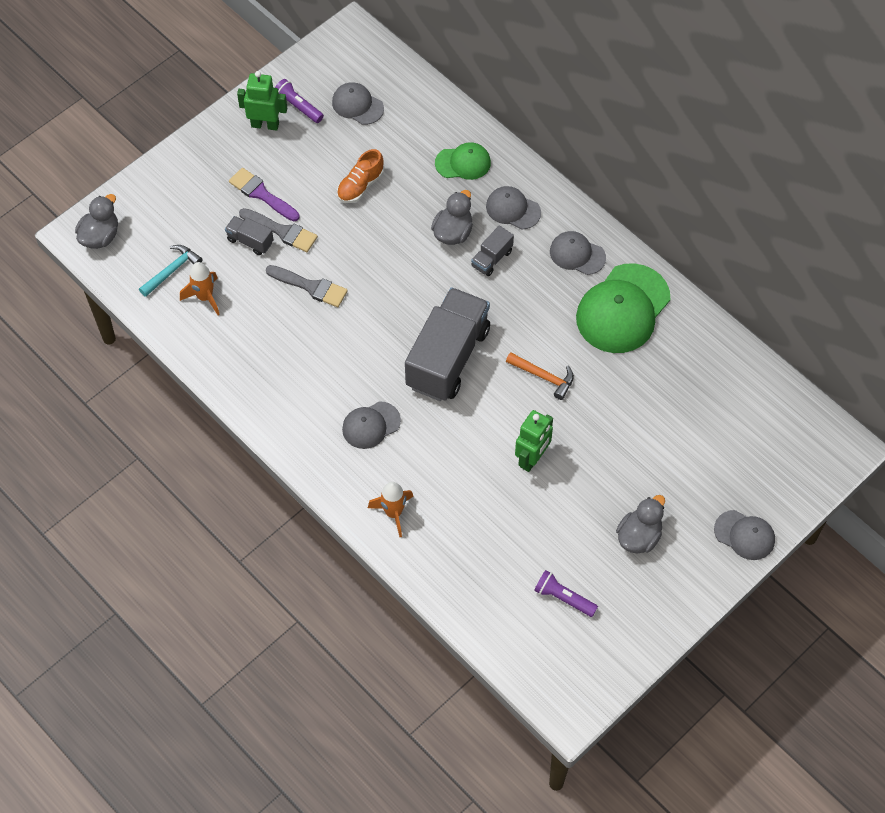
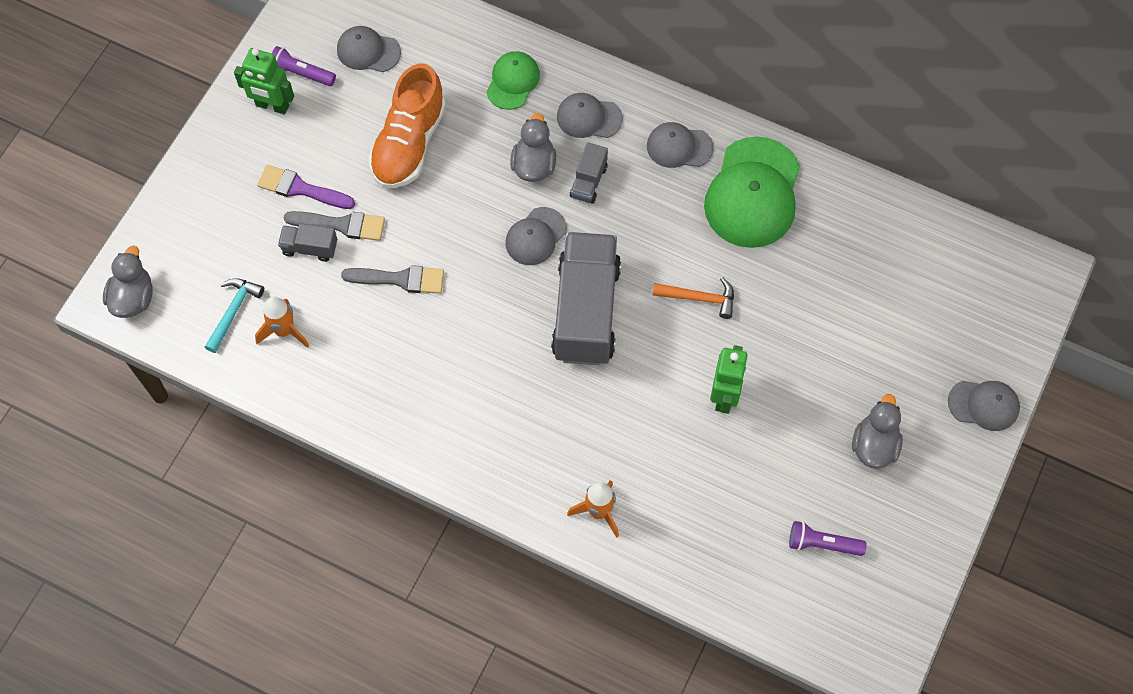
camera: 20 degrees left, 5 degrees up
green robot [237,71,287,131] -> green robot turned 150 degrees counterclockwise [234,48,294,114]
orange shoe [337,149,384,203] -> orange shoe [368,63,446,188], size x1.72
grey cap [342,401,401,449] -> grey cap moved to [505,207,567,265]
green cap [435,142,491,180] -> green cap turned 45 degrees counterclockwise [486,51,540,110]

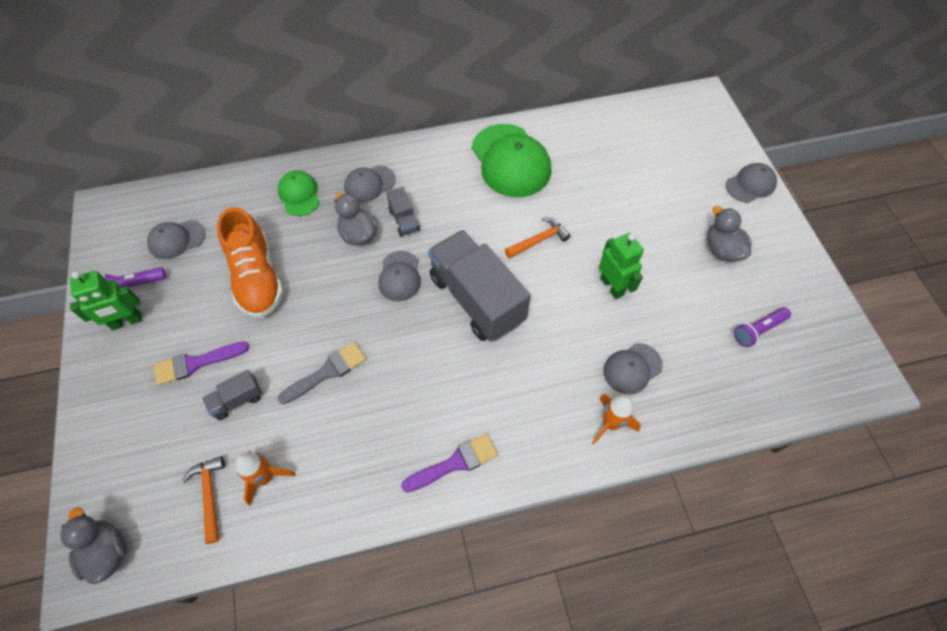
camera: 40 degrees left, 5 degrees down
turquoise hammer [205,278,264,353] -> orange hammer [181,456,225,544]
grey brush [284,211,385,241] -> none
grey cap [647,122,714,168] -> grey cap moved to [603,343,663,394]
none -> purple brush [401,433,498,492]

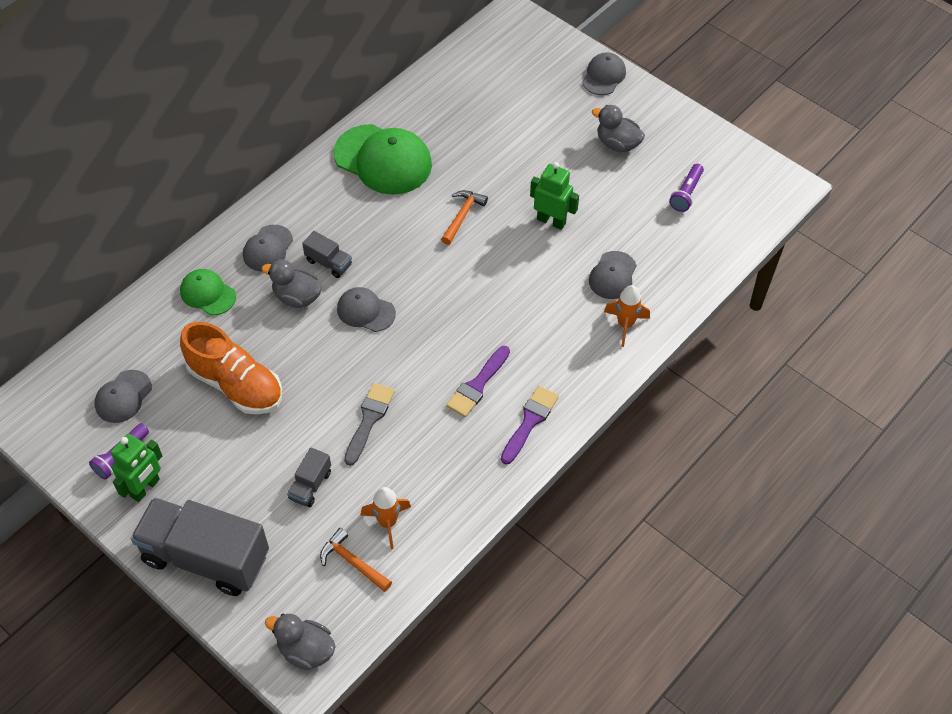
camera: 35 degrees left, 5 degrees down
purple brush [154,341,249,386] -> purple brush moved to [446,346,510,417]
grey cap [378,251,421,301] -> grey cap turned 150 degrees clockwise [337,287,396,332]
grey truck [428,230,531,342] -> grey truck moved to [131,497,269,596]

